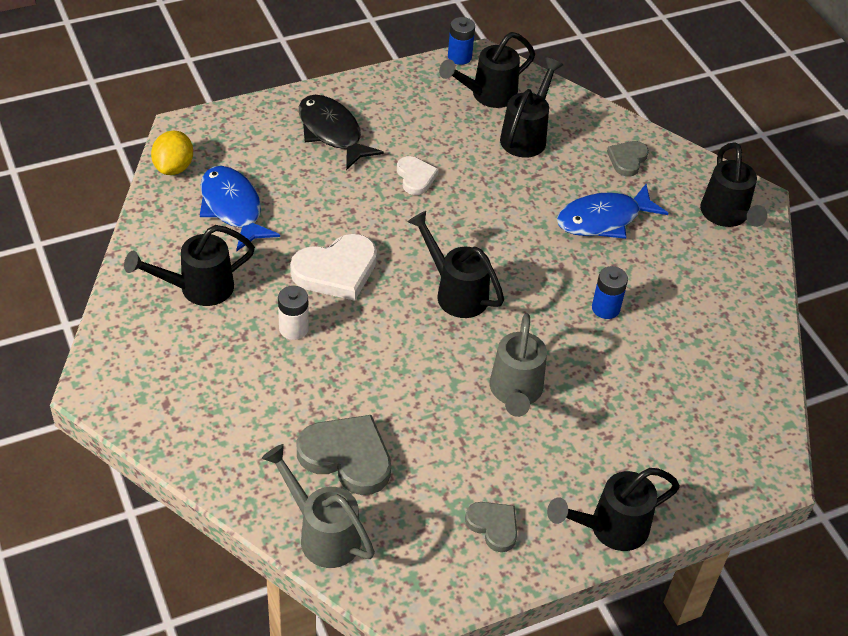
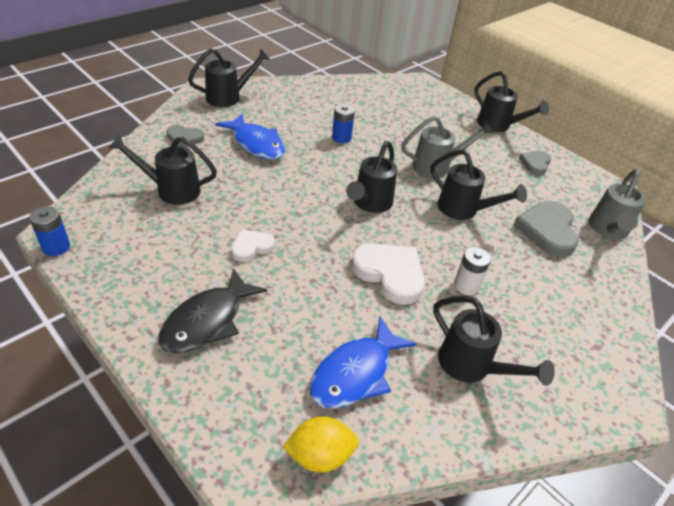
camera: 110 degrees left, 5 degrees down
black watering can [439,32,535,108] -> black watering can moved to [431,149,527,220]

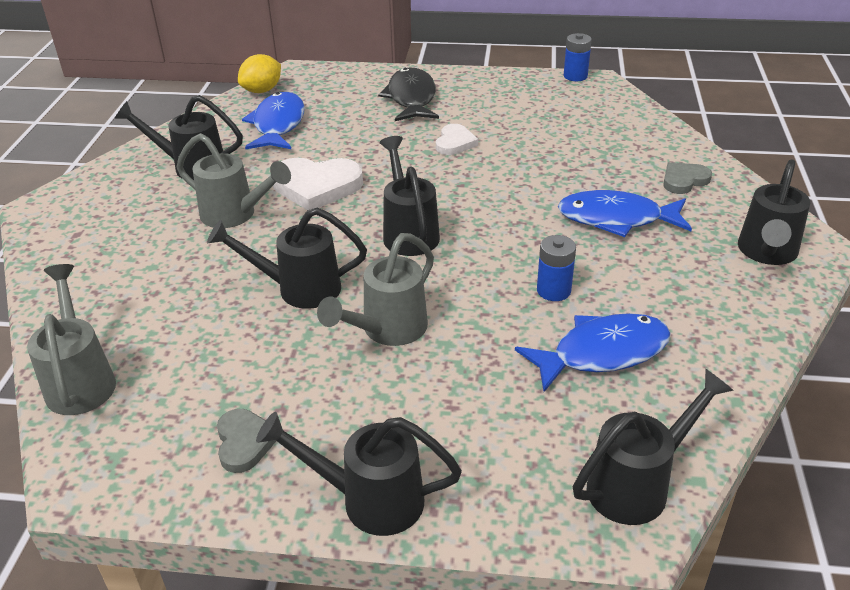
camera: 145 degrees right, 5 degrees down
black watering can [109,134,217,205] -> black watering can moved to [573,369,734,525]
white battery [454,247,491,295] -> grey watering can [177,133,291,228]
grey heart [513,201,579,257] -> none
none -> blue fish [515,313,671,392]

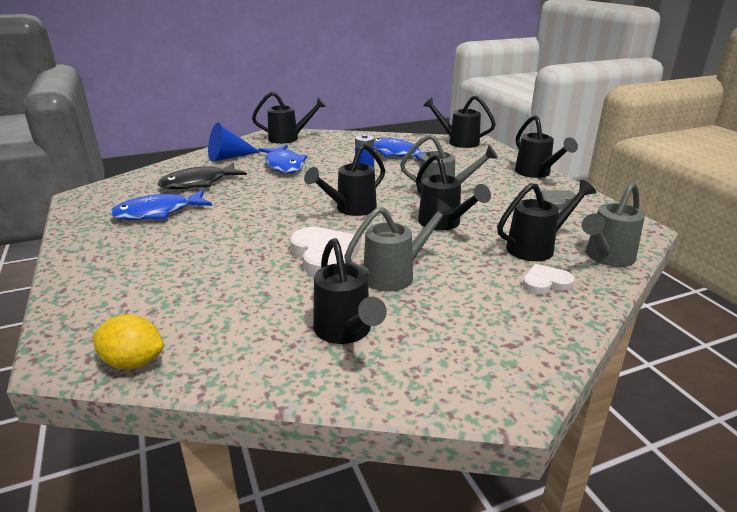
camera: 120 degrees left, 10 degrees down
grey watering can [177,133,291,228] -> grey watering can turned 60 degrees clockwise [344,199,454,291]
blue fish [242,92,305,149] -> blue fish moved to [109,190,212,220]
black fish [378,68,439,121] -> black fish moved to [158,163,247,189]
white heart [436,124,478,155] -> white heart moved to [522,264,574,294]
blue battery [564,33,592,81] -> none
grey heart [663,162,712,194] -> blue cone [208,122,260,162]
none -> black watering can [497,180,596,261]

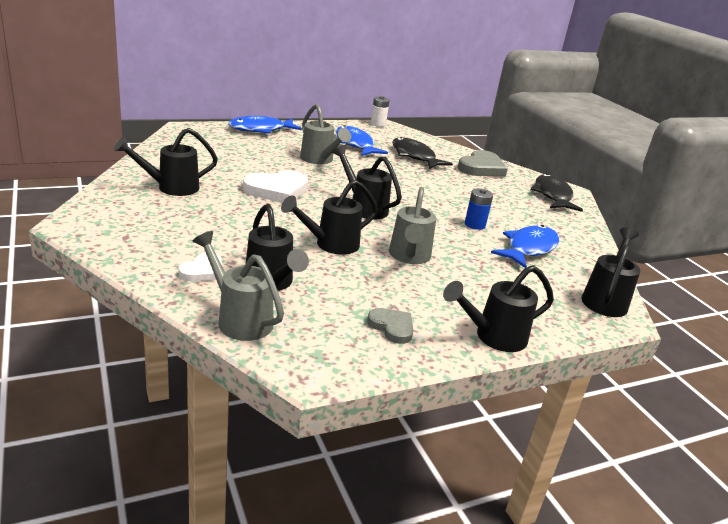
camera: 85 degrees right, 0 degrees up
yellow lemon [92,314,164,369] -> none
blue cone [208,122,260,162] -> grey heart [458,150,508,177]
black watering can [252,92,326,144] -> black fish [531,174,583,212]
blue fish [259,145,307,173] -> blue fish moved to [228,116,302,134]
grey watering can [344,199,454,291] -> grey watering can moved to [300,104,351,164]
white heart [522,264,574,294] -> white heart turned 45 degrees clockwise [179,252,222,282]
none -> white battery [371,96,389,127]

